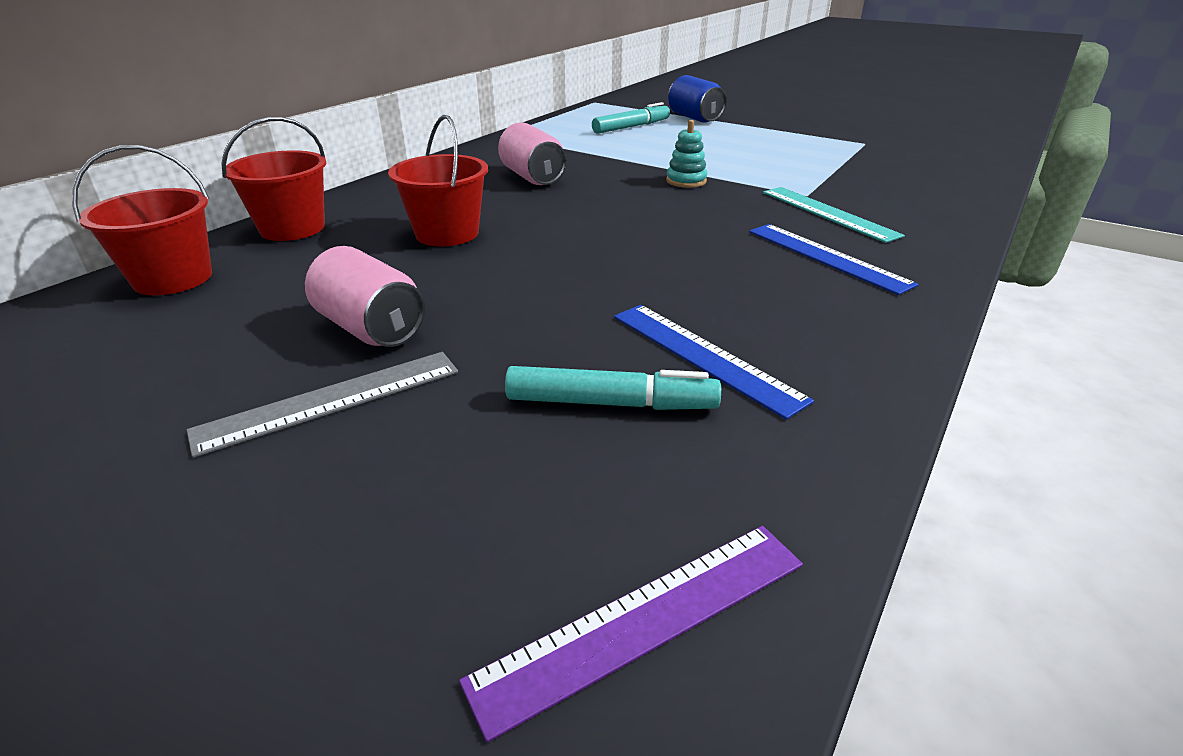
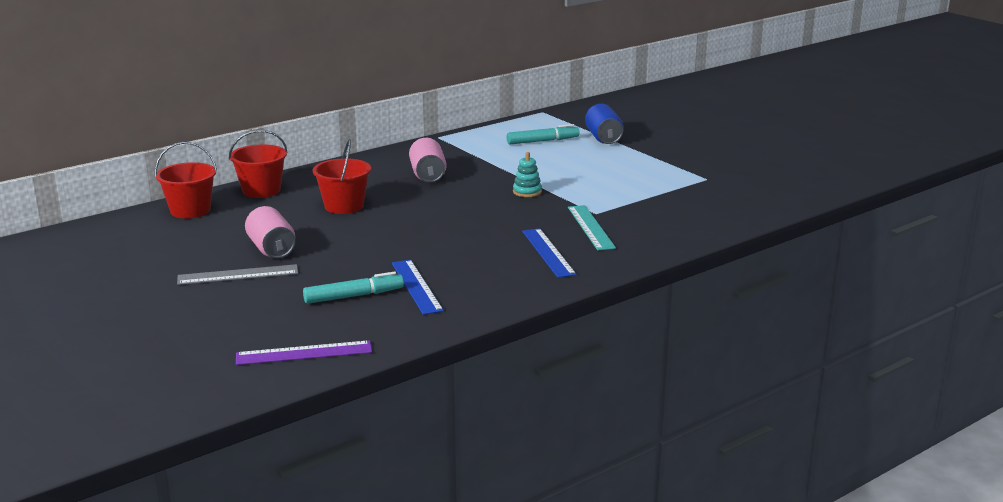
camera: 20 degrees right, 10 degrees down
turquoise marker [505,366,721,410] -> turquoise marker turned 45 degrees counterclockwise [303,272,404,304]

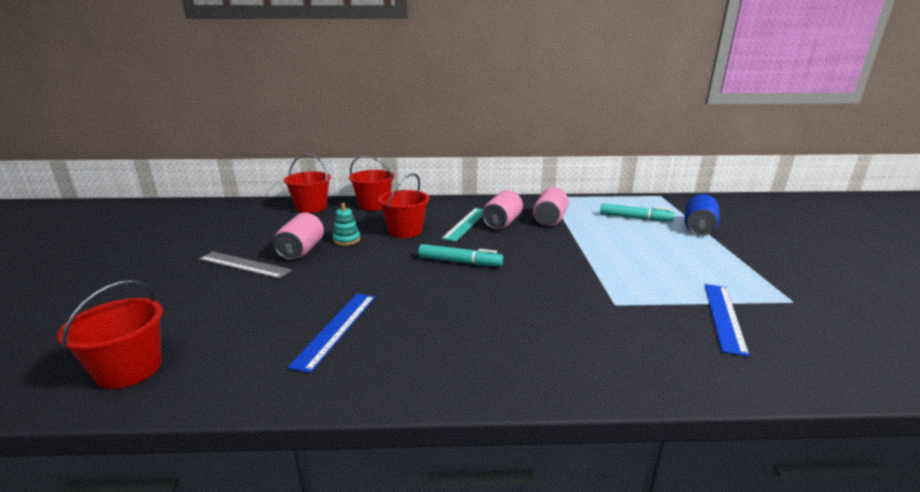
camera: 35 degrees right, 0 degrees up
purple ruler [236,340,372,365] -> red bucket [57,280,163,389]
turquoise marker [303,272,404,304] -> turquoise marker moved to [418,244,503,266]
turquoise stacking toy [513,152,542,197] -> turquoise stacking toy moved to [332,203,361,245]
blue ruler [522,228,577,278] -> blue ruler moved to [705,284,750,357]
turquoise ruler [568,205,616,250] -> turquoise ruler moved to [441,208,483,242]
none -> pink can [533,188,569,226]

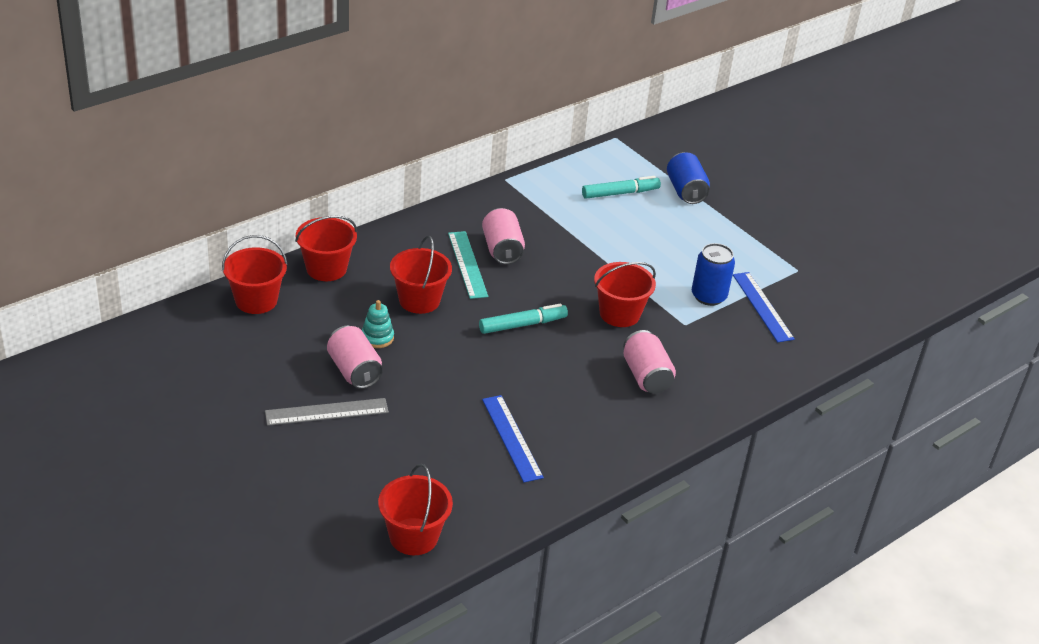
camera: 40 degrees left, 15 degrees up
pink can [533,188,569,226] -> pink can moved to [623,330,676,393]
none -> red bucket [594,262,656,327]
none -> blue can [692,243,735,306]

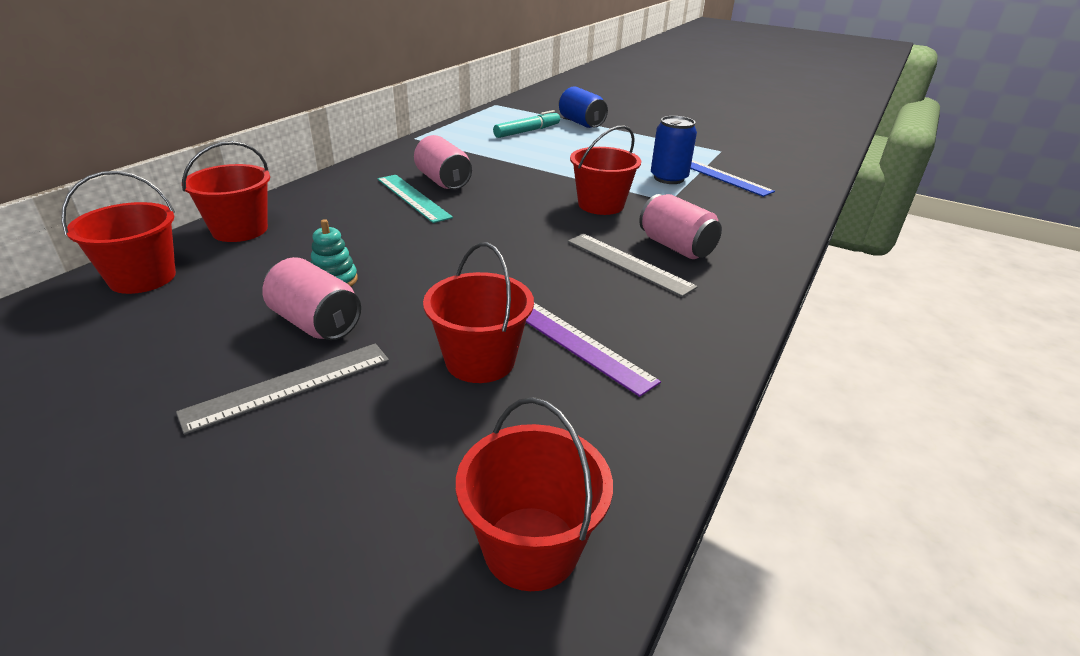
camera: 20 degrees left, 5 degrees down
red bucket [390,236,452,314] -> red bucket moved to [423,242,534,383]
turquoise marker [479,304,568,334] -> none
blue ruler [482,395,544,482] -> purple ruler [526,303,661,397]
none -> grey ruler [568,234,698,297]

